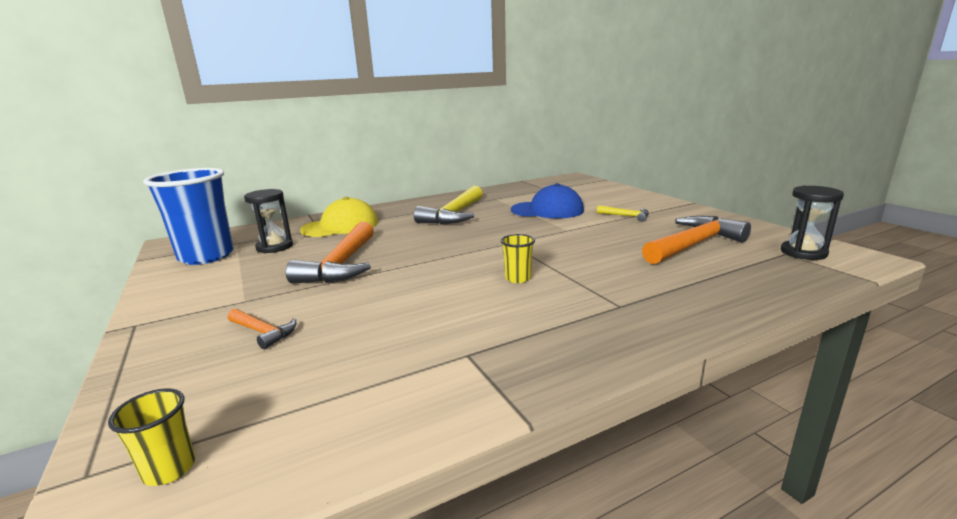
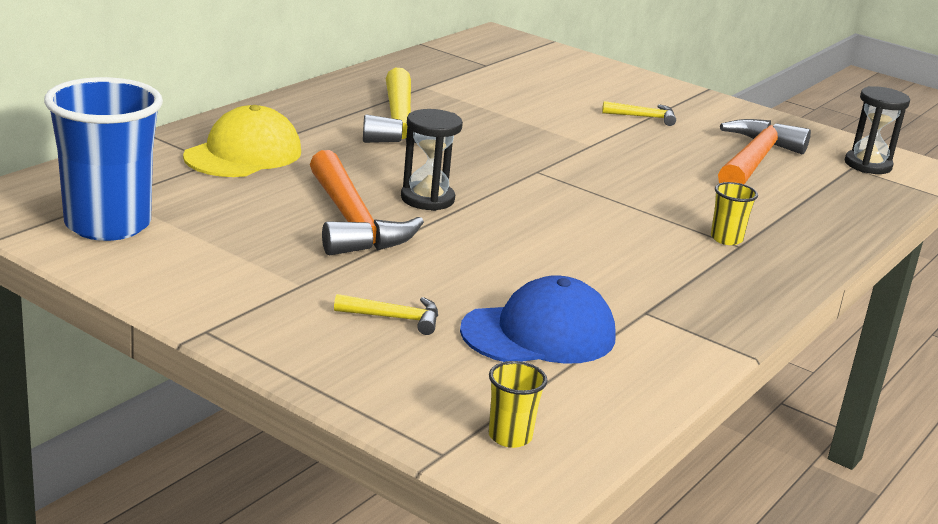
camera: 30 degrees left, 5 degrees up
orange hammer [228,309,297,349] -> yellow hammer [334,294,438,335]
black hourglass [244,189,293,253] -> black hourglass moved to [401,109,463,211]
yellow cup [501,234,535,283] -> yellow cup moved to [711,182,758,245]
blue cap [511,183,584,219] -> blue cap moved to [460,275,615,364]

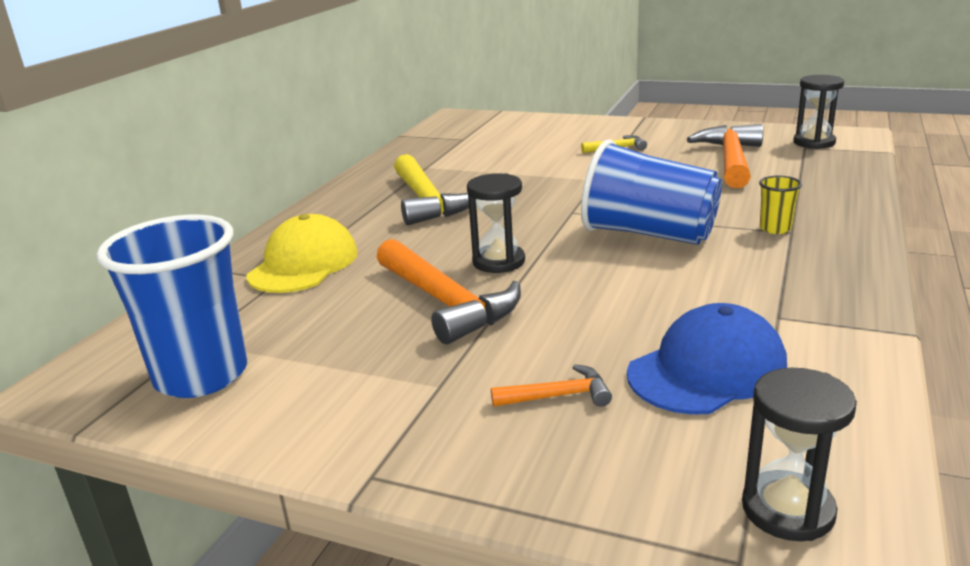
camera: 10 degrees left, 0 degrees up
yellow hammer [334,294,438,335] -> orange hammer [491,364,612,407]
yellow cup [489,361,547,448] -> black hourglass [742,368,857,541]
none -> blue cup [581,139,722,245]

